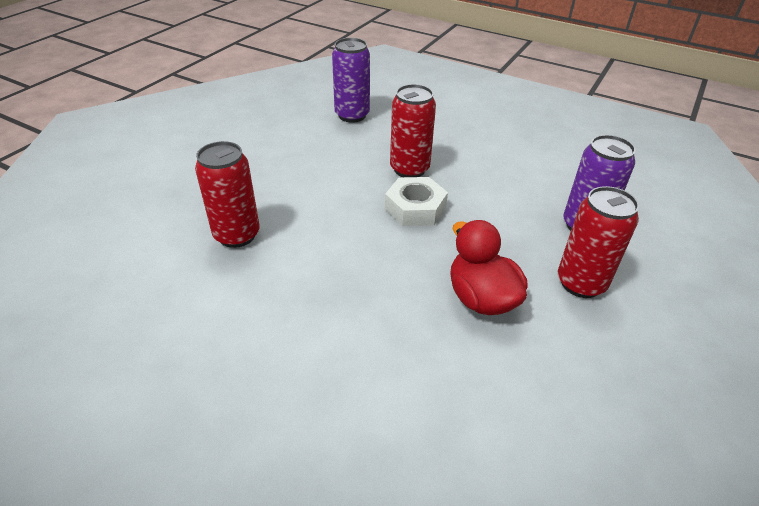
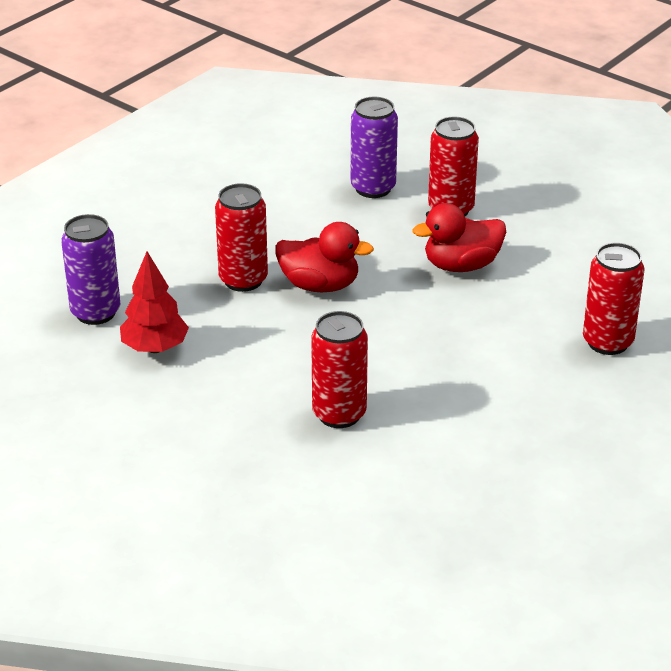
camera: 80 degrees left, 5 degrees down
white nut [385,177,448,226] -> red duck [275,222,374,292]
none -> red tree [120,251,189,353]
none -> red can [583,243,645,355]

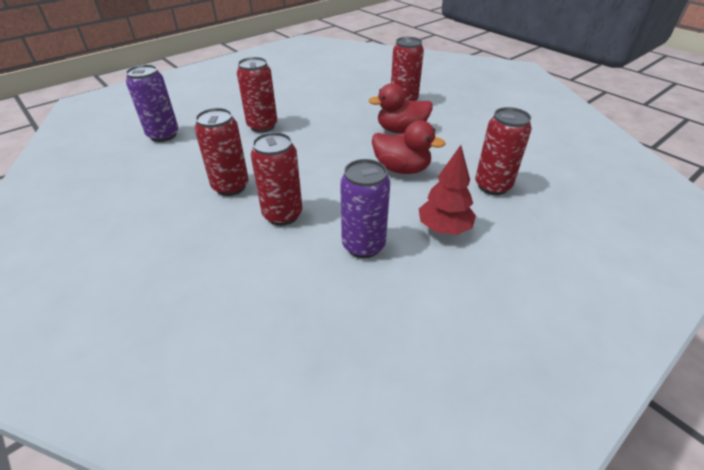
camera: 10 degrees right, 5 degrees up
red tree [120,251,189,353] -> red tree moved to [419,145,476,235]
red duck [275,222,374,292] -> red duck moved to [372,120,446,174]
purple can [350,97,398,198] -> purple can moved to [340,159,390,258]
none -> red can [195,108,249,196]

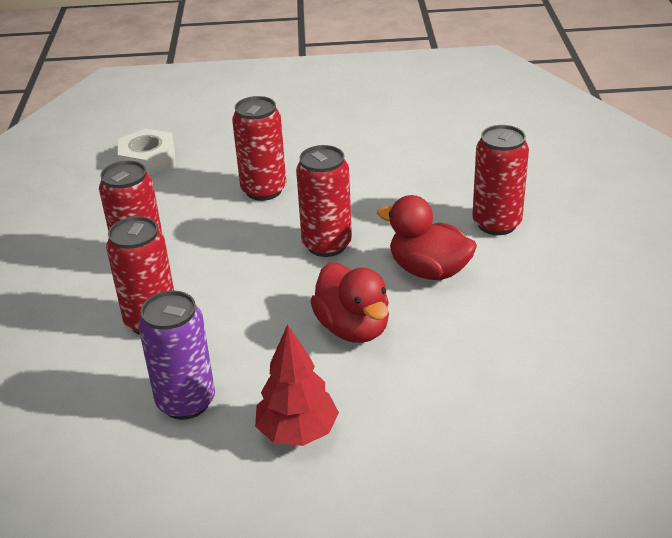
camera: 40 degrees right, 5 degrees down
purple can [126,64,179,142] -> white nut [118,128,176,176]
red can [475,107,532,195] -> red can moved to [296,145,352,257]

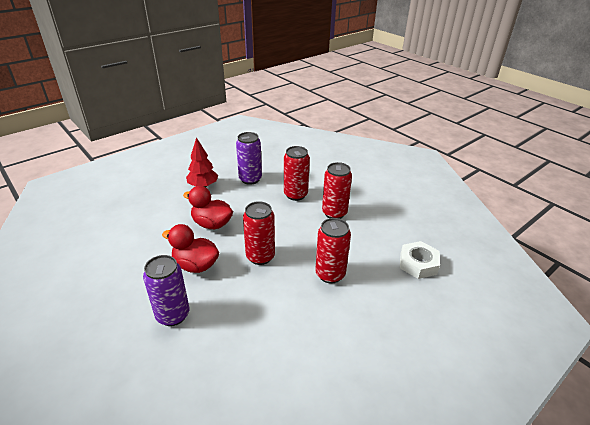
camera: 140 degrees right, 0 degrees up
red duck [377,195,477,280] -> red duck turned 150 degrees counterclockwise [162,224,219,273]
red can [472,125,529,235] -> purple can [143,255,190,326]

